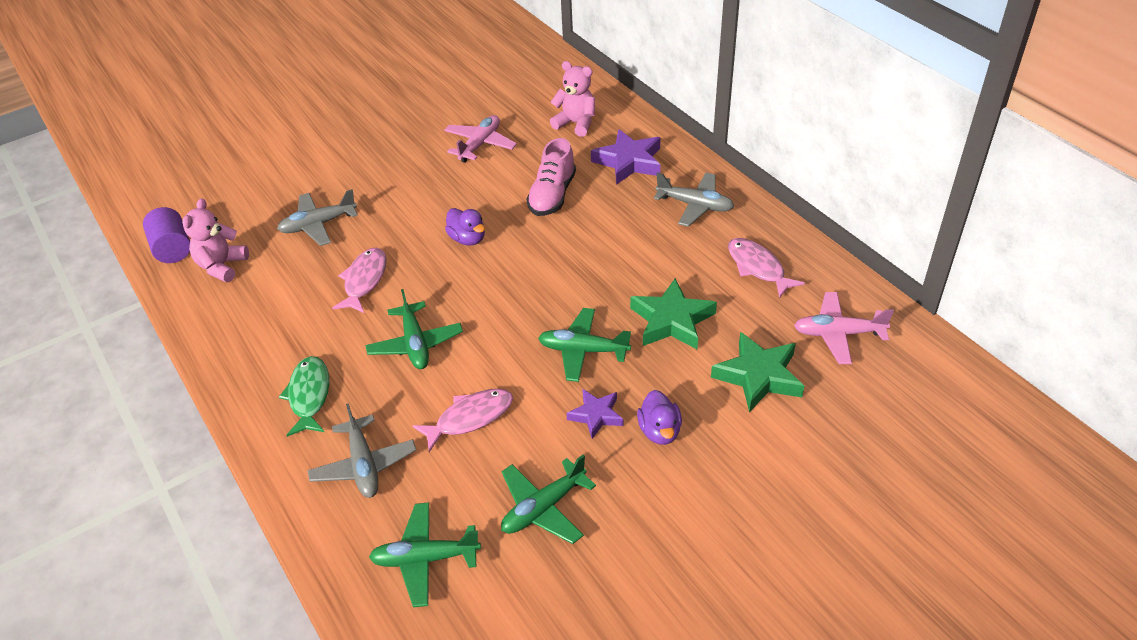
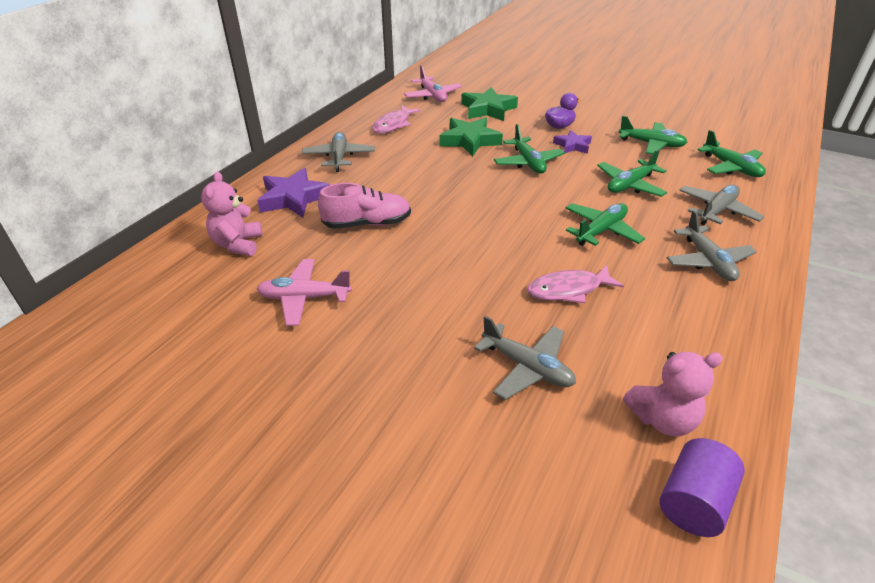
camera: 120 degrees left, 5 degrees down
green fish [279,356,329,437] -> grey plane [667,211,757,281]
pink fish [413,389,513,452] -> green plane [597,149,667,197]
purple duck [445,208,485,246] -> none

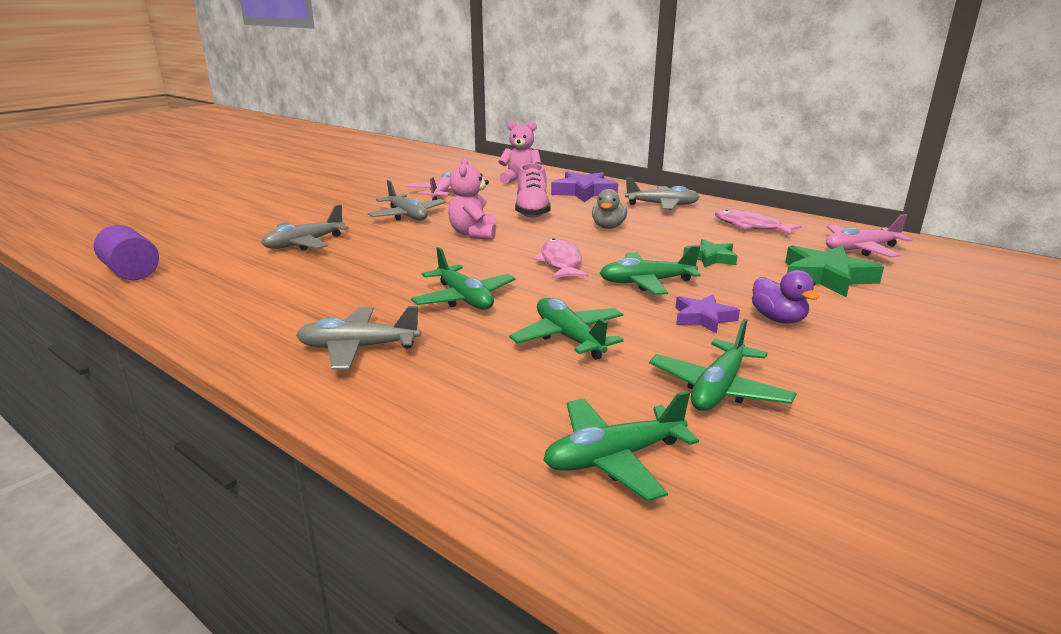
camera: 100 degrees right, 15 degrees down
green star [440,117,503,157] -> green star [683,239,738,267], size x0.61
pink fish [527,265,624,303] -> pink fish moved to [534,238,589,279]
pink teddy bear [623,352,723,436] -> pink teddy bear moved to [448,158,496,240]
grey plane [679,184,764,225] -> grey plane moved to [368,180,446,221]
none -> grey duck [592,189,627,229]

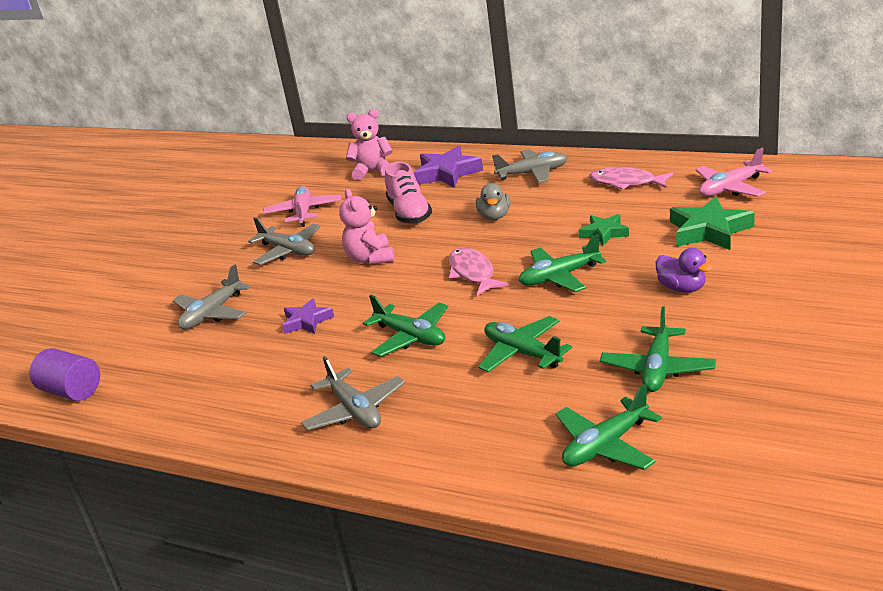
camera: 10 degrees left, 5 degrees up
grey plane [296,306,420,370] -> grey plane turned 105 degrees counterclockwise [301,356,405,431]
purple star [676,294,740,334] -> purple star moved to [282,298,334,334]

